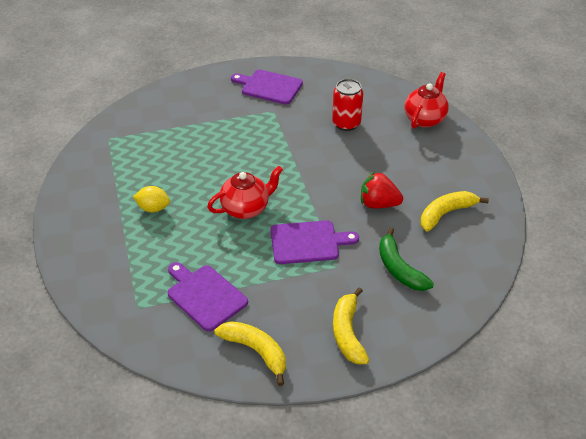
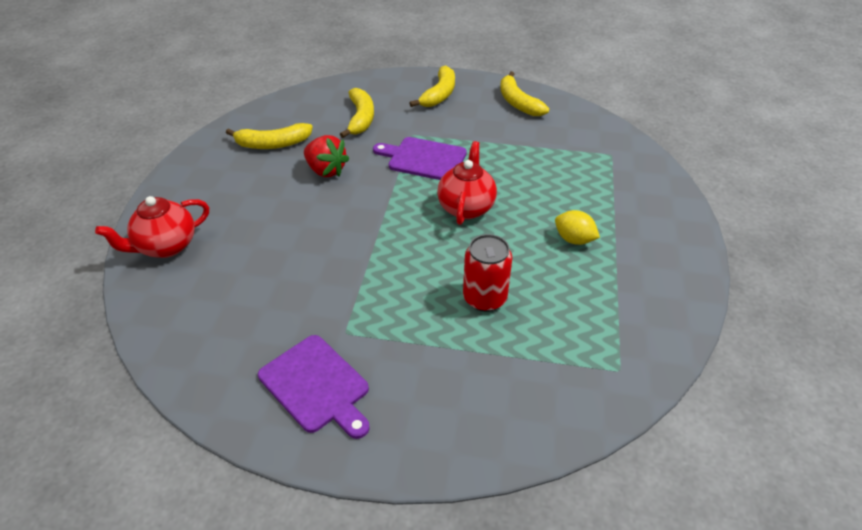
camera: 155 degrees left, 0 degrees up
purple cutting board [168,262,248,331] -> none
red teapot [207,166,283,219] -> red teapot turned 105 degrees clockwise [437,141,497,225]
red can [332,79,363,131] -> red can moved to [463,234,512,312]
green banana [379,227,434,291] -> yellow banana [340,88,374,138]

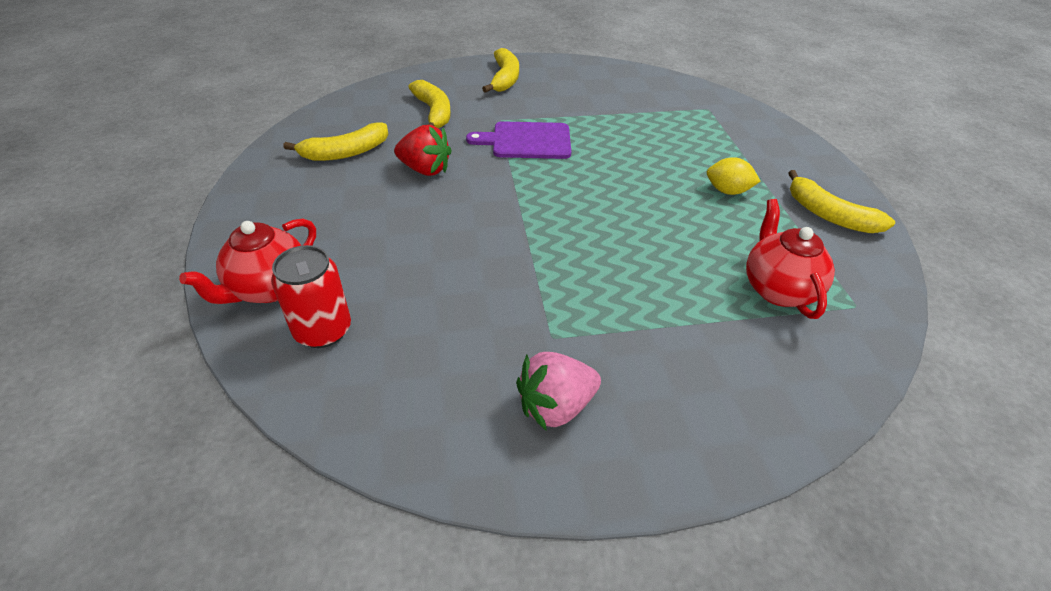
camera: 20 degrees left, 0 degrees up
purple cutting board [258,335,370,439] -> pink strawberry [516,352,601,431]
red teapot [437,141,497,225] -> red teapot moved to [746,199,835,319]
red can [463,234,512,312] -> red can moved to [271,245,351,348]
yellow banana [500,71,549,116] -> yellow banana moved to [788,170,895,233]

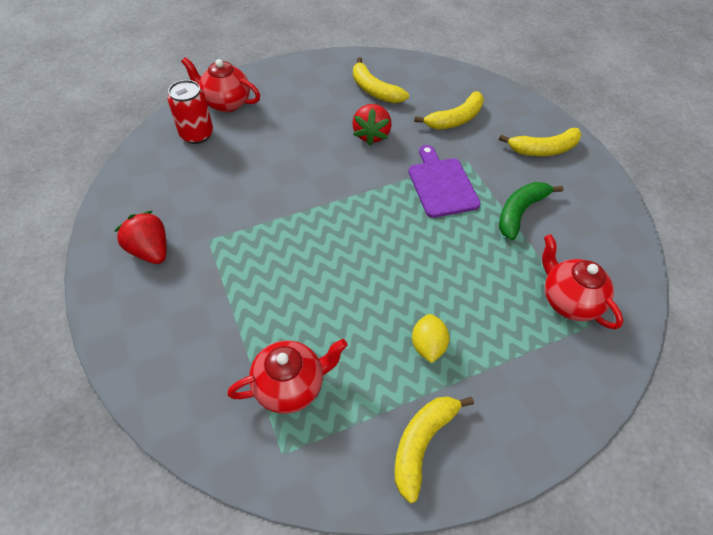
camera: 75 degrees right, 10 degrees up
pink strawberry [516,352,601,431] -> red strawberry [115,211,166,264]
none -> green banana [499,182,564,240]
none -> red teapot [542,234,623,329]

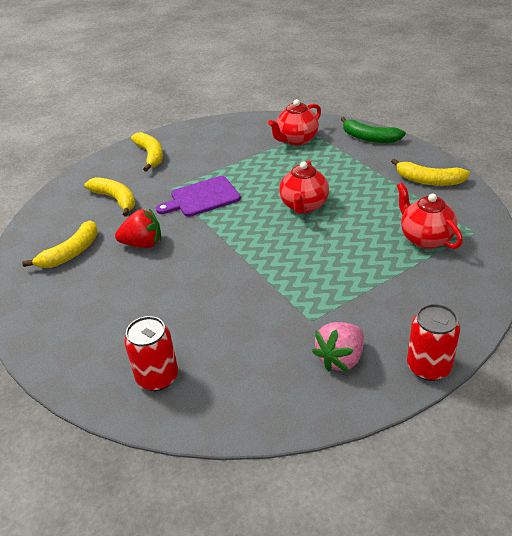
camera: 95 degrees left, 15 degrees down
red strawberry [115,211,166,264] -> pink strawberry [312,322,364,372]
red teapot [181,57,260,112] -> red teapot moved to [279,161,329,214]
yellow lemon [412,314,450,363] -> none
green banana [499,182,564,240] -> green banana moved to [341,117,406,143]
none -> red can [407,304,460,381]

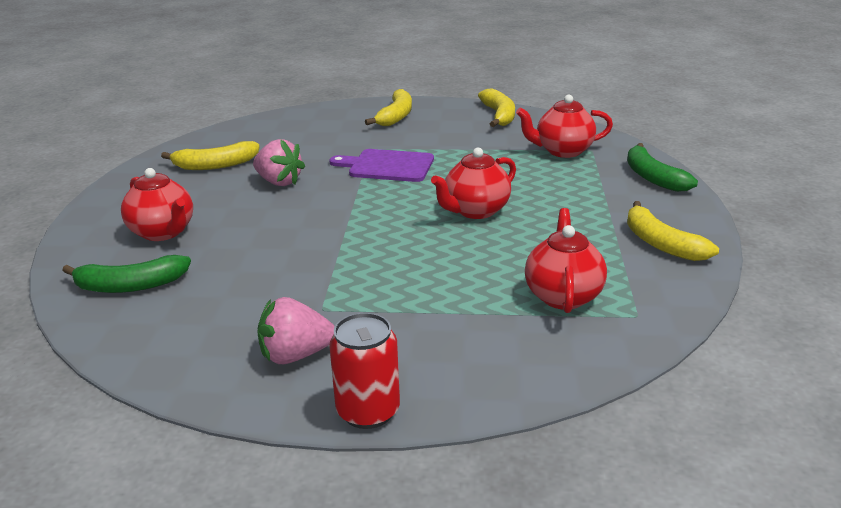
camera: 35 degrees right, 10 degrees down
yellow banana [84,177,135,217] -> yellow banana moved to [478,88,515,127]
red strawberry [115,209,161,248] -> pink strawberry [253,139,305,186]
red can [124,316,178,391] -> green banana [62,255,191,293]
none -> red teapot [121,168,193,241]

